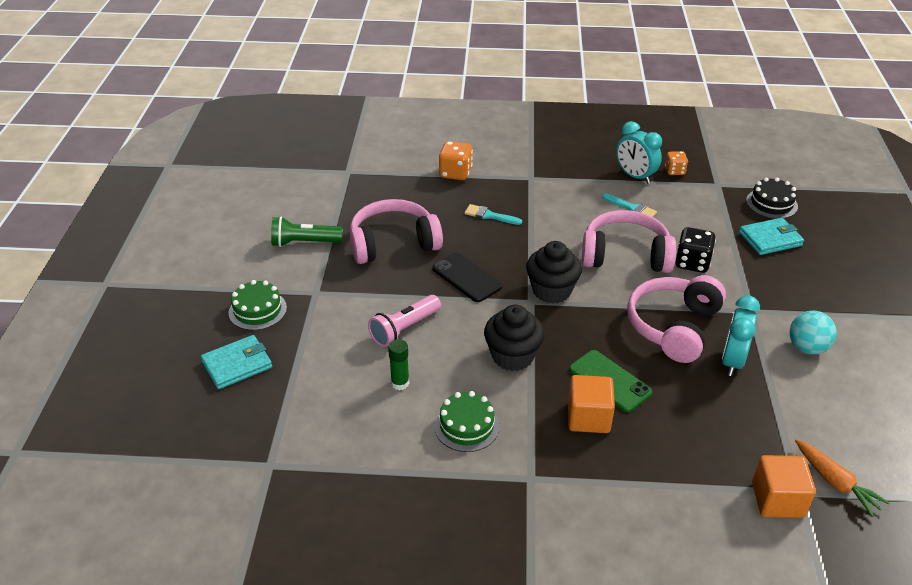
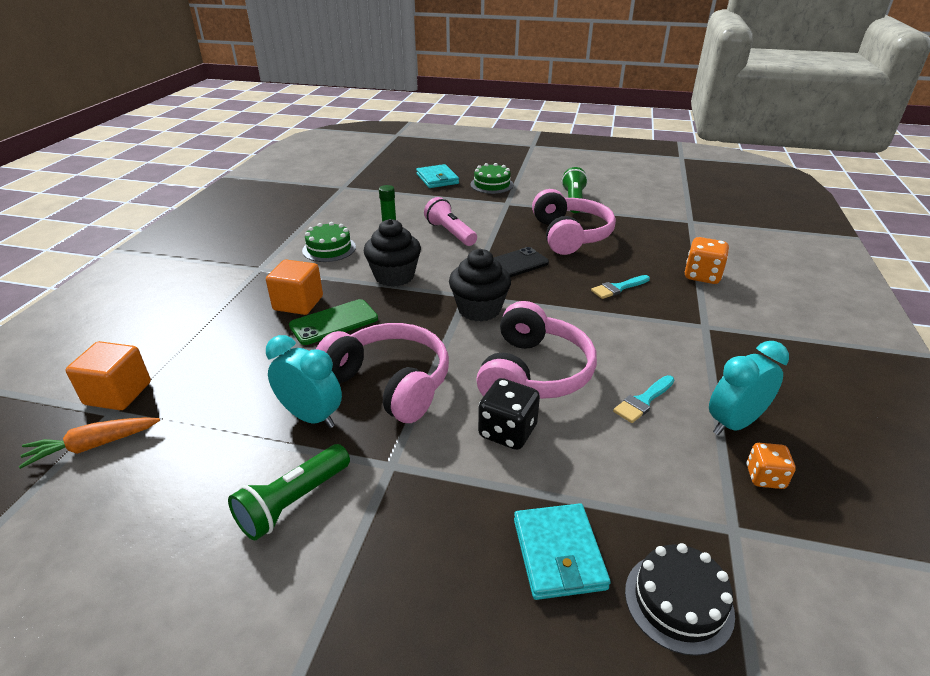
camera: 100 degrees right, 5 degrees down
turquoise brush [464,204,522,225] -> turquoise brush turned 150 degrees counterclockwise [591,275,650,299]
turquoise ball [789,311,837,355] -> green flashlight [228,444,350,541]

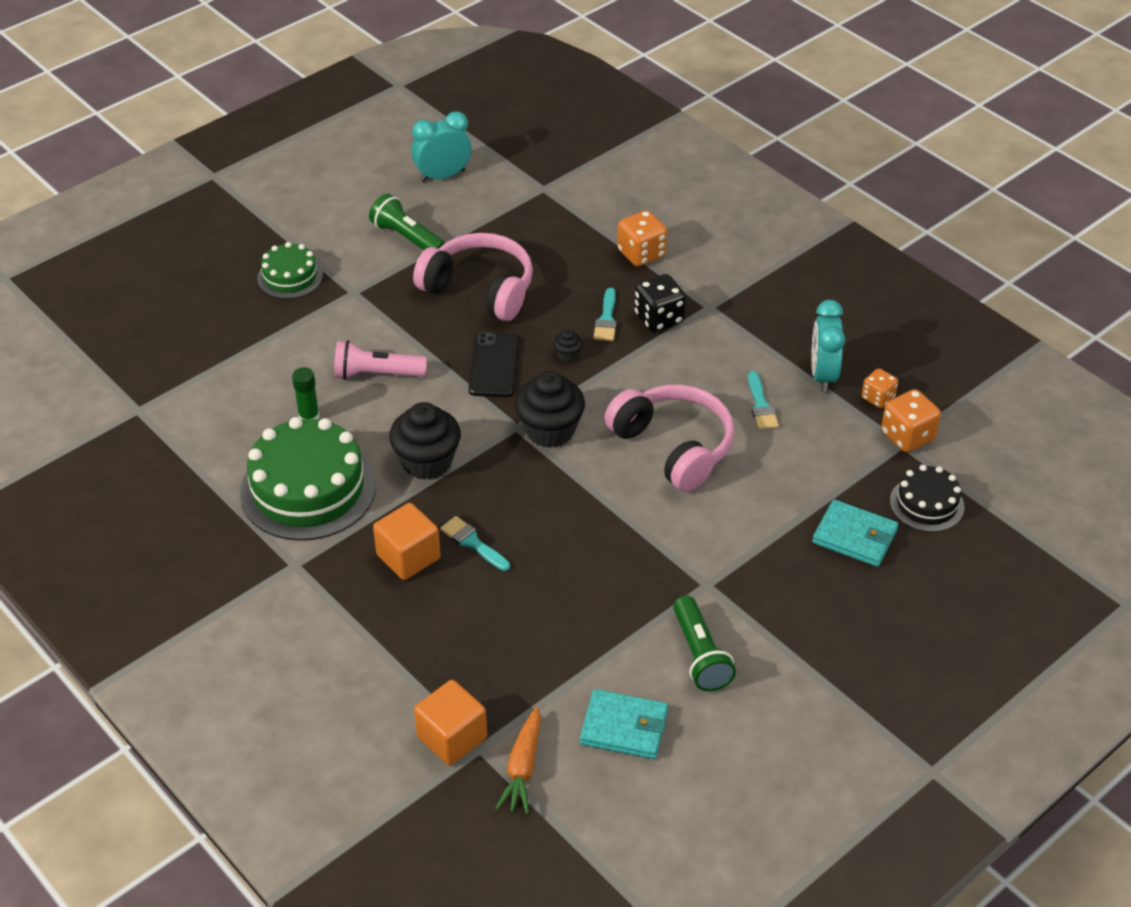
camera: 55 degrees left, 10 degrees up
turquoise clock [266,335,342,428] -> turquoise clock moved to [411,111,472,182]
green phone [289,299,378,345] -> turquoise brush [440,516,510,571]
green cake [302,222,356,262] -> green cake [240,417,376,541], size x1.85
pink headphones [316,323,449,423] -> none
turquoise wallet [416,164,459,188] -> turquoise wallet moved to [580,689,668,759]
black dice [478,378,540,450] -> black dice moved to [634,274,686,332]
none -> black cupcake [553,330,583,362]
none -> orange dice [881,389,941,452]

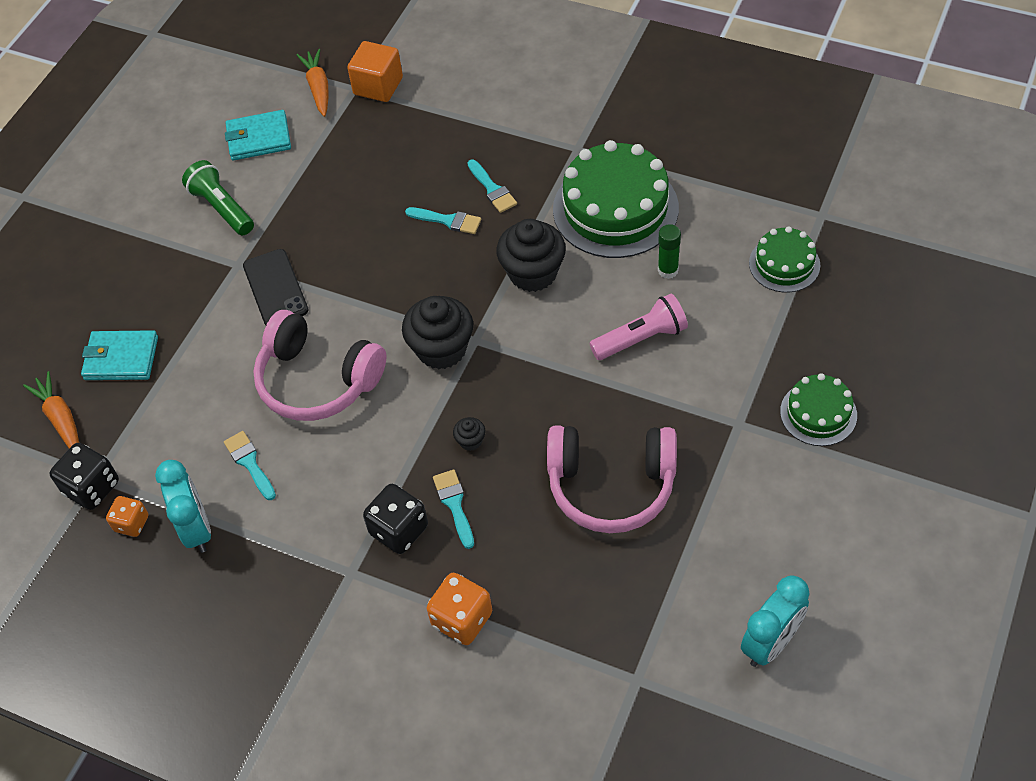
camera: 160 degrees right, 10 degrees up
green flashlight [369,194,445,250] -> none
orange cube [373,503,441,580] -> turquoise brush [468,159,517,213]
black phone [468,332,520,397] -> black phone moved to [243,249,309,325]
orange dice [881,389,941,452] -> black dice [49,443,119,510]
black cake [890,465,965,532] -> orange carrot [23,371,79,448]
none -> green cake [749,226,820,292]

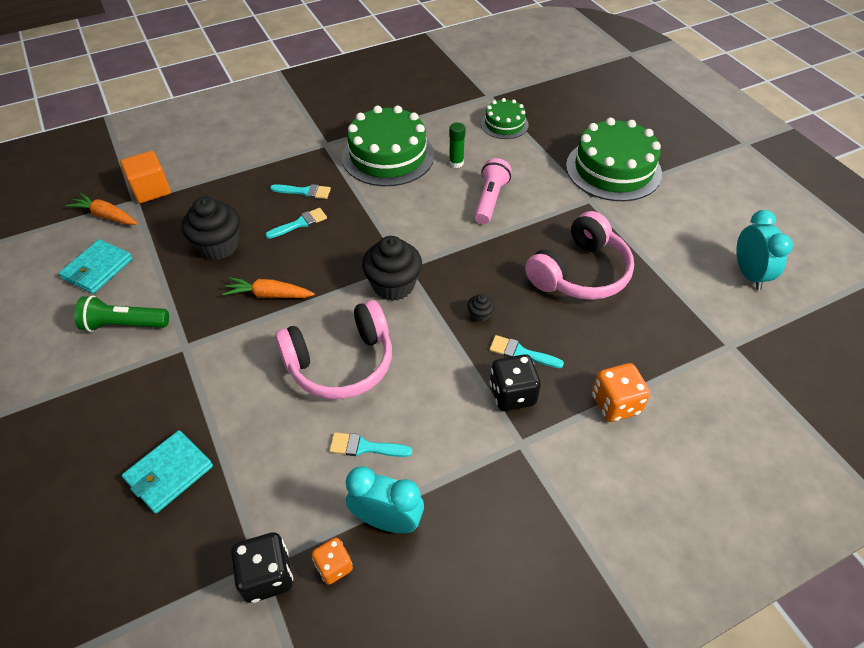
camera: 55 degrees left, 5 degrees down
orange carrot [23,371,79,448] -> orange carrot moved to [222,277,315,298]
black phone [243,249,309,325] -> none
black cupcake [496,219,566,292] -> black cupcake moved to [182,196,240,260]
green cake [780,373,857,446] -> green cake [566,118,662,201], size x1.85

